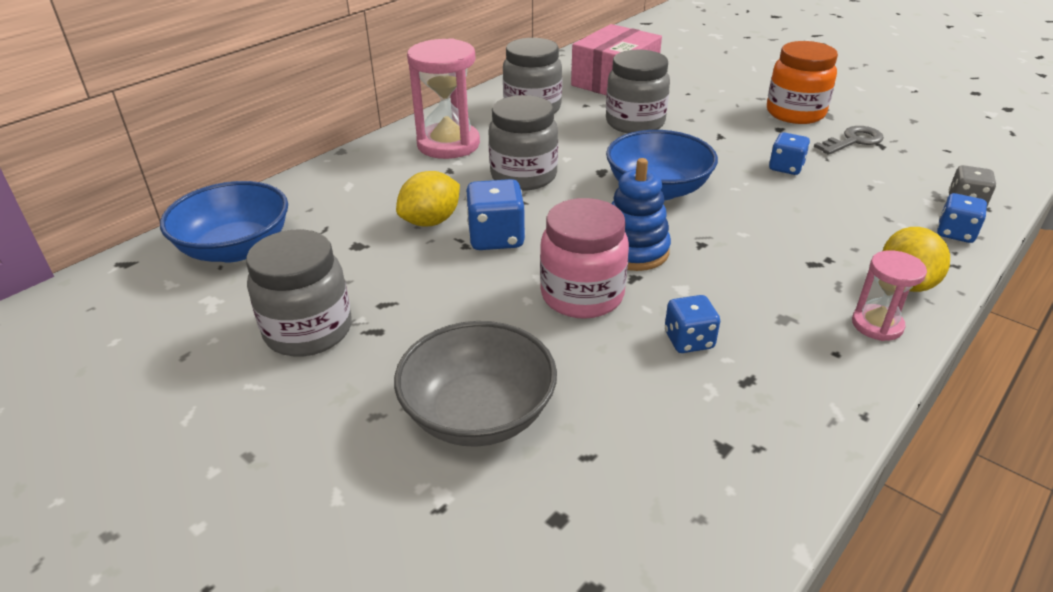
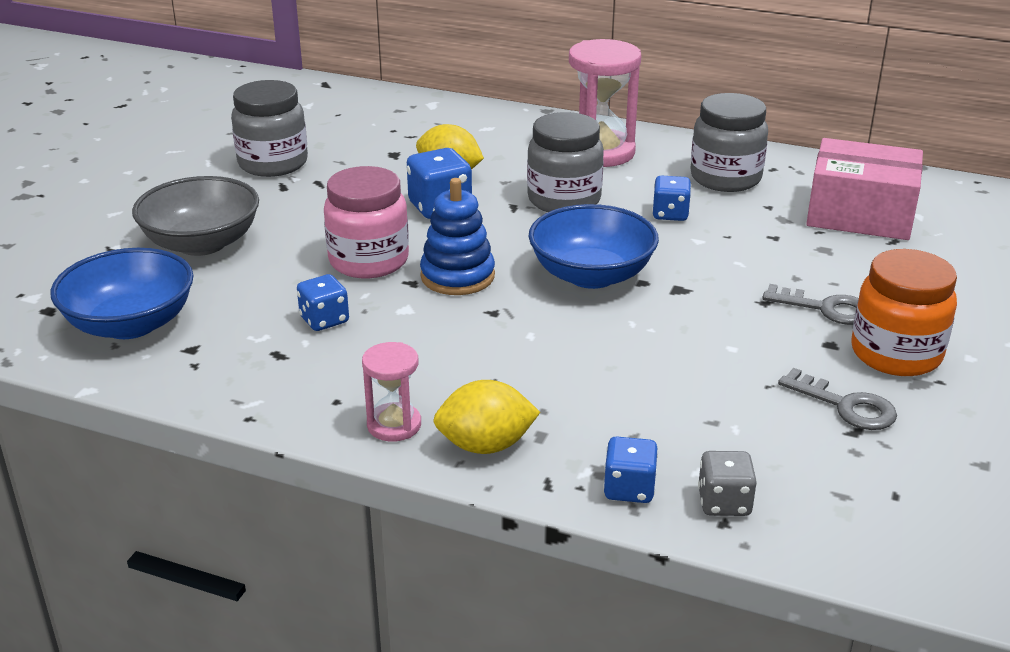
camera: 70 degrees right, 5 degrees down
blue bowl [160,181,288,262] -> blue bowl moved to [51,248,194,339]
grey jar [606,50,670,133] -> none
blue dice [769,132,810,175] -> blue dice moved to [652,175,691,221]
none -> grey key [762,284,859,325]

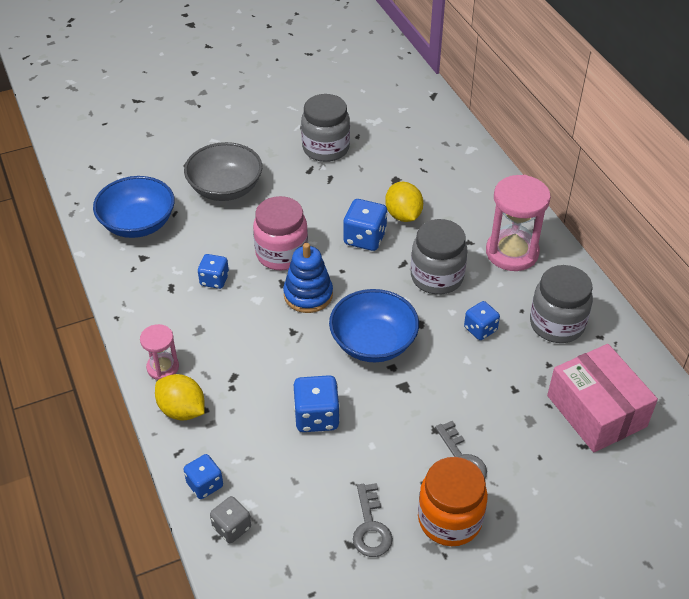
camera: 45 degrees right, 15 degrees up
none -> blue dice [294,375,340,432]

